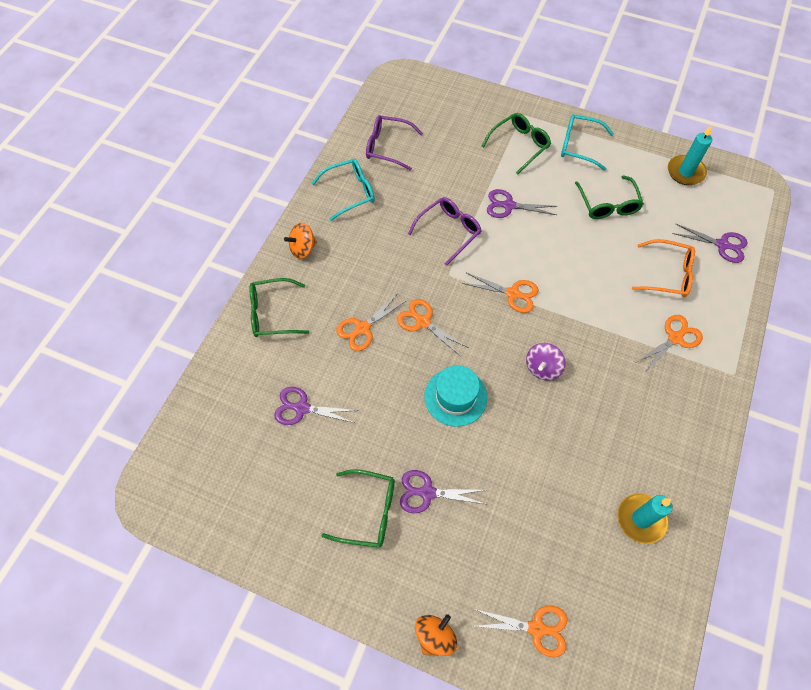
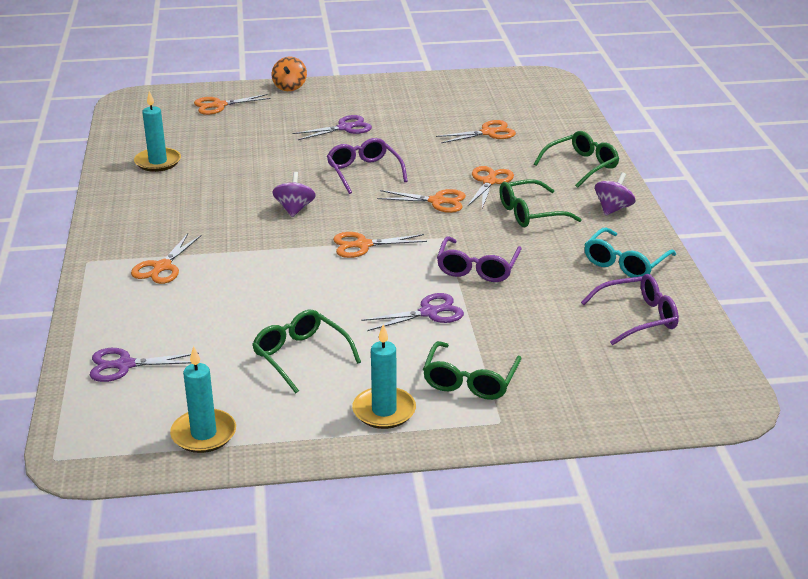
camera: 150 degrees right, 30 degrees down
purple scissors [274,387,359,425] -> orange scissors [436,120,516,143]
orange spinning top [284,223,317,259] -> purple spinning top [595,173,635,216]
green glasses [322,469,395,548] -> green glasses moved to [499,179,582,227]
turquoise hat [424,365,487,427] -> purple glasses [327,138,408,194]
turquoise glasses [561,114,614,171] -> turquoise candle [352,324,416,429]
orange glasses [632,239,695,297] -> none

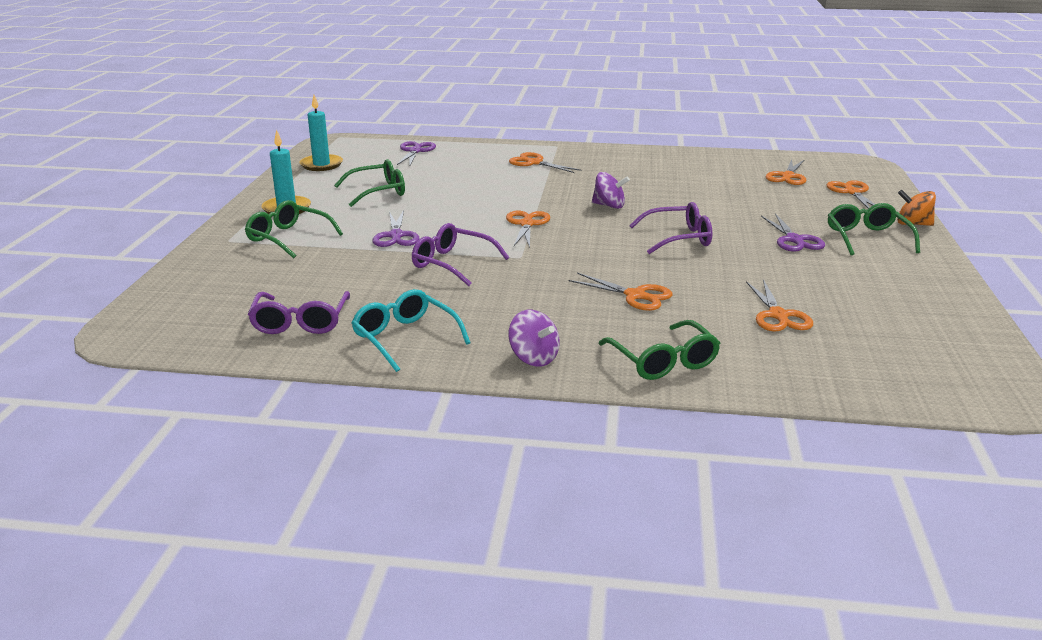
camera: 105 degrees right, 5 degrees down
turquoise candle [134,91,181,172] -> none
orange scissors [377,189,466,213] -> orange scissors moved to [766,159,806,185]
green glasses [499,179,582,227] -> green glasses moved to [828,203,920,255]

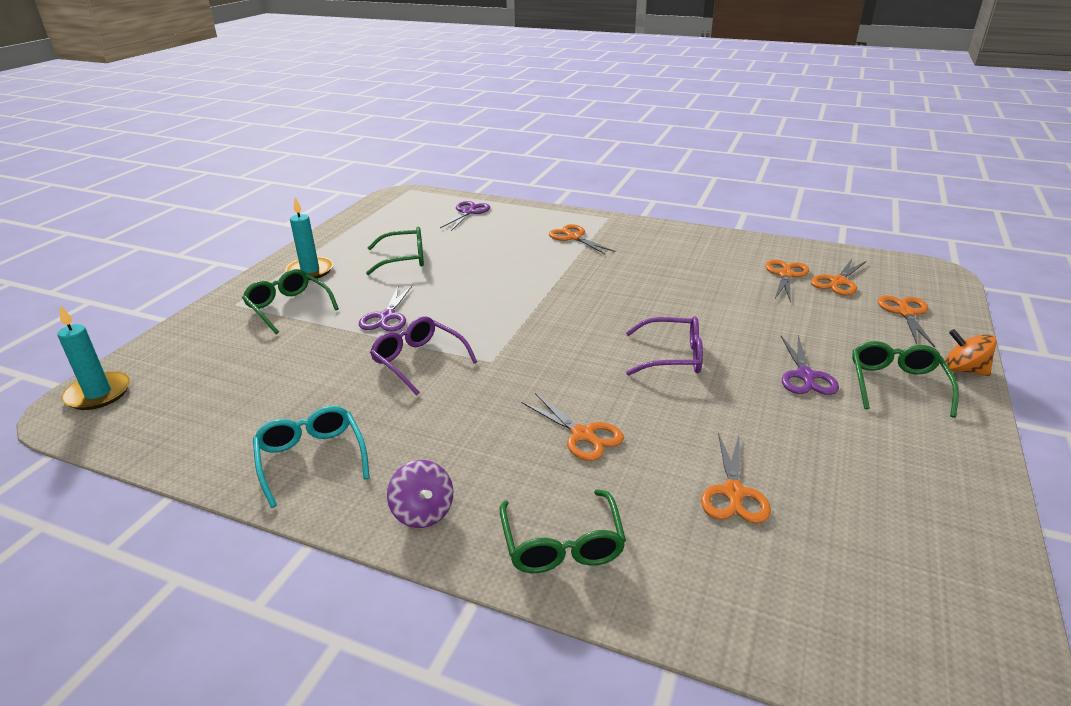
camera: 15 degrees right, 5 degrees up
purple glasses [248,291,350,334] -> none
turquoise candle [300,95,343,171] -> turquoise candle moved to [57,305,130,410]
orange scissors [506,211,550,248] -> orange scissors moved to [765,260,809,303]
purple spinning top [592,172,630,209] -> none

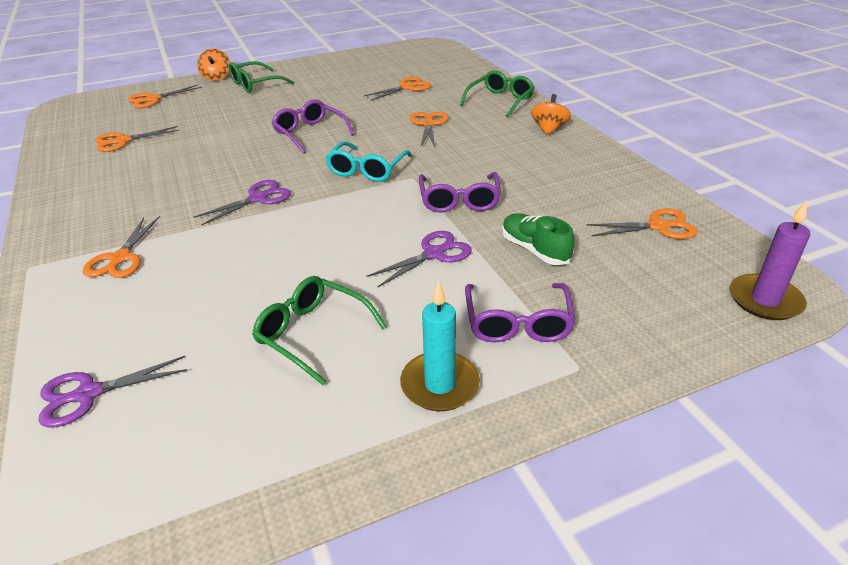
camera: 135 degrees left, 5 degrees up
turquoise candle [57,305,130,410] -> purple candle [730,200,810,320]
green glasses [242,269,339,334] -> purple glasses [465,283,576,343]
turquoise glasses [253,406,370,508] -> turquoise glasses moved to [325,141,412,182]
purple spinning top [387,460,453,528] -> orange spinning top [531,94,571,135]
purple scissors [781,335,839,395] -> purple scissors moved to [194,180,291,225]
orange scissors [811,259,867,296] -> orange scissors moved to [586,208,697,239]
none -> green shoe [502,214,575,265]

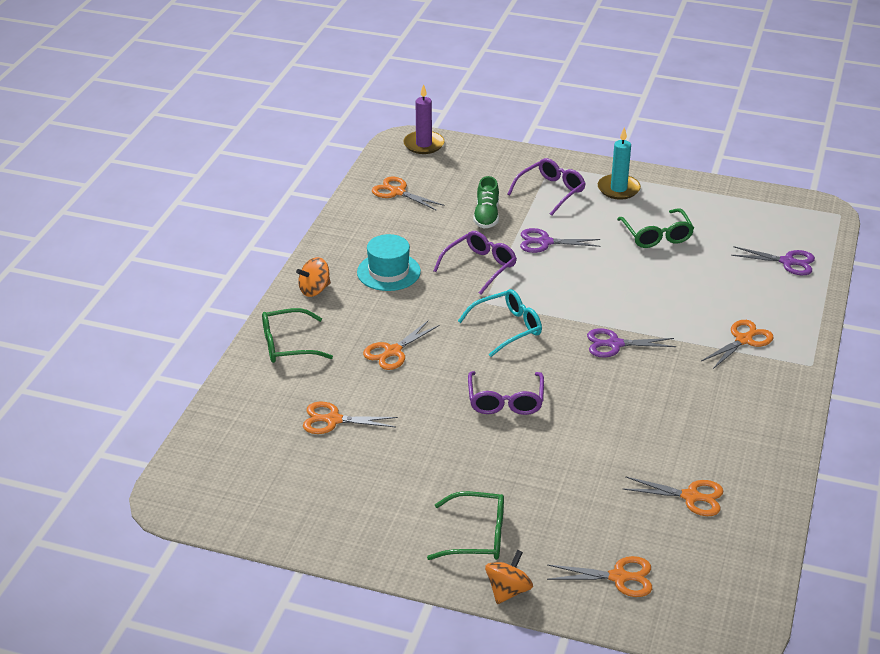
camera: 140 degrees left, 0 degrees up
none -> turquoise hat [357,234,421,291]

